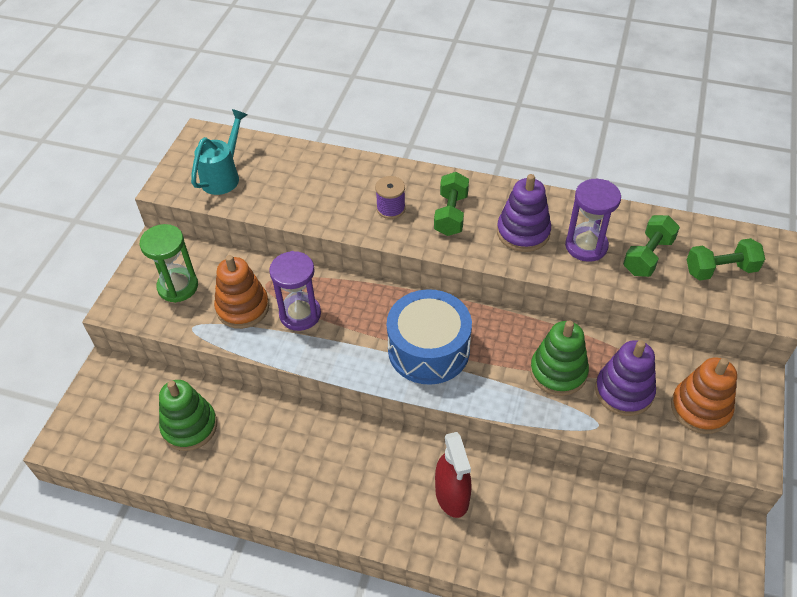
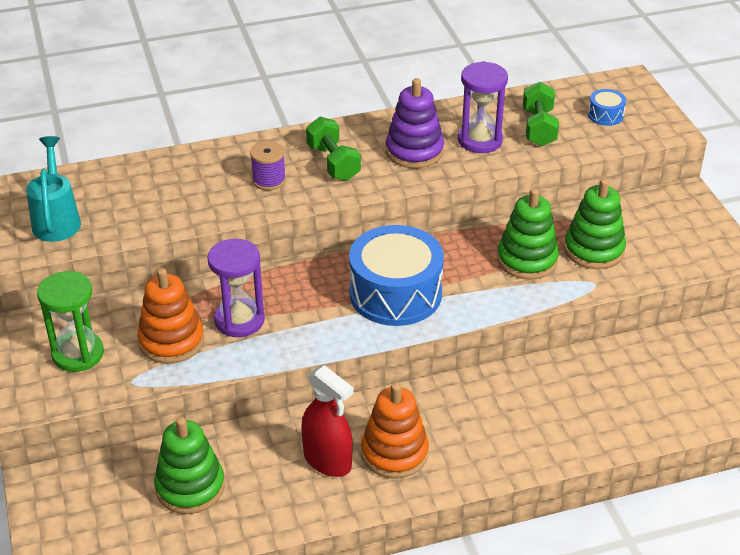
camera: 35 degrees left, 10 degrees down
red spray bottle [435,432,472,518] -> red spray bottle moved to [301,365,353,477]
purple stacking toy [595,340,656,416] -> green stacking toy [564,179,626,269]
orange stacking toy [671,357,737,434] -> orange stacking toy moved to [361,383,429,479]
green dumbbell [687,238,765,280] -> blue drum [588,89,626,126]

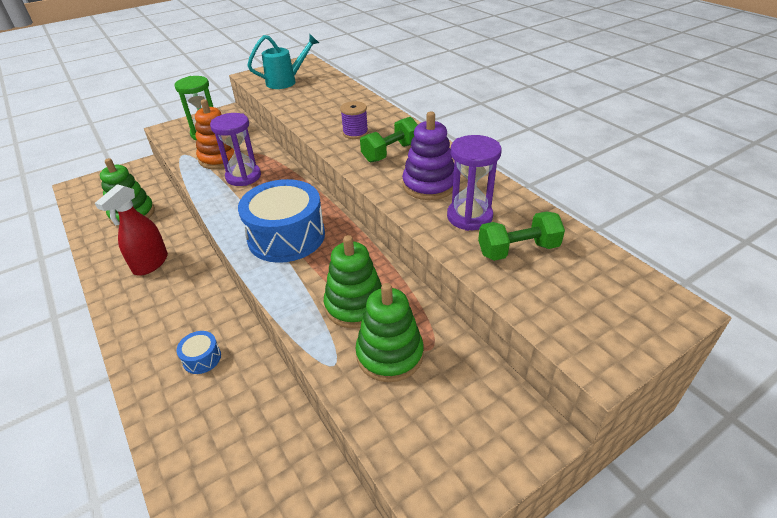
camera: 75 degrees right, 0 degrees up
orange stacking toy [361,383,429,479] -> none
blue drum [588,89,626,126] -> blue drum moved to [176,331,221,374]

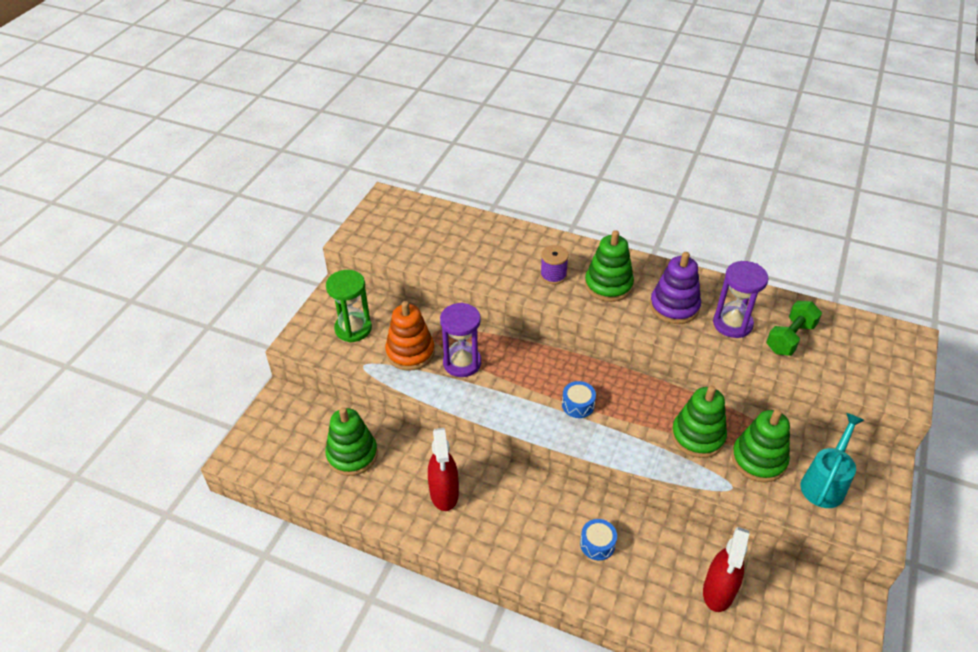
camera: 35 degrees left, 5 degrees up
blue drum [238,179,325,263] -> blue drum [562,381,596,418], size x0.43
turquoise watering can [247,34,319,89] -> turquoise watering can moved to [800,413,864,508]
green dumbbell [360,117,418,162] -> green stacking toy [585,230,634,302]
none -> red spray bottle [703,527,749,612]

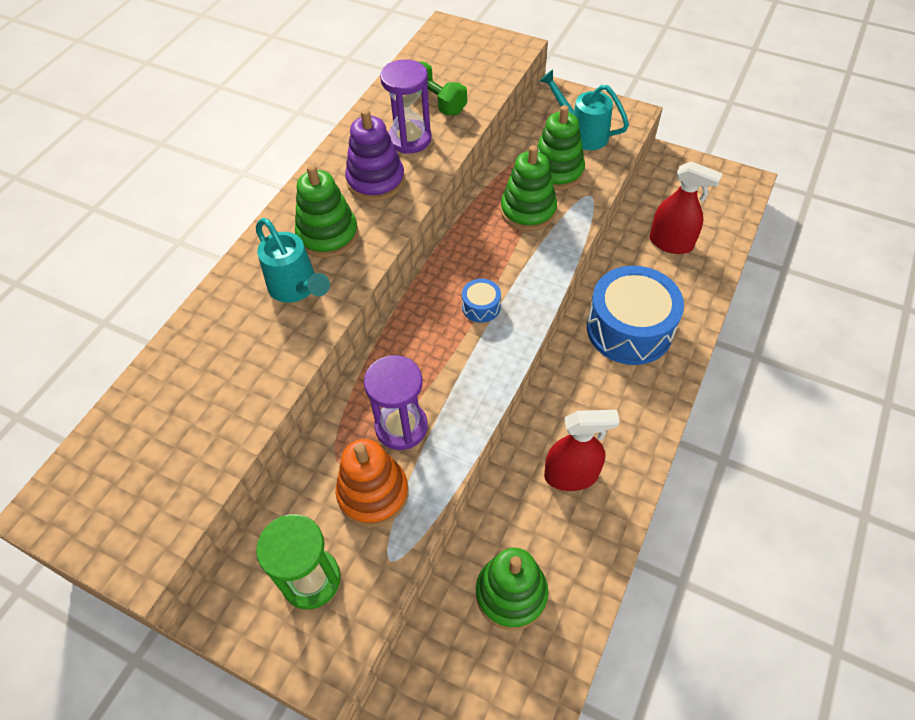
camera: 85 degrees left, 10 degrees up
purple spool [540,245,569,285] -> turquoise watering can [256,218,330,303]
blue drum [580,519,617,560] -> blue drum [587,266,684,365], size x2.33

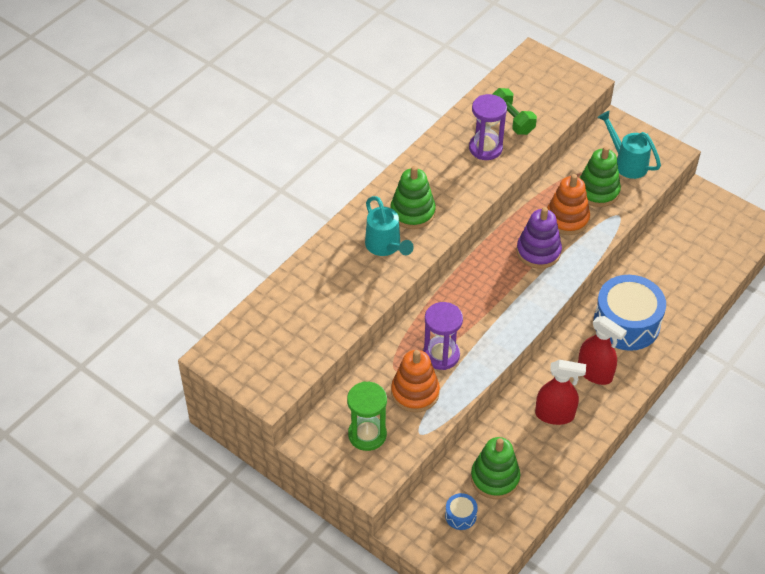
camera: 10 degrees right, 5 degrees down
purple stacking toy [345,109,405,201] -> purple stacking toy moved to [516,207,562,269]
blue drum [462,279,501,323] -> blue drum moved to [445,493,478,530]
green stacking toy [501,145,557,231] -> orange stacking toy [547,174,590,235]
red spray bottle [649,161,723,254] -> red spray bottle moved to [578,316,627,385]

